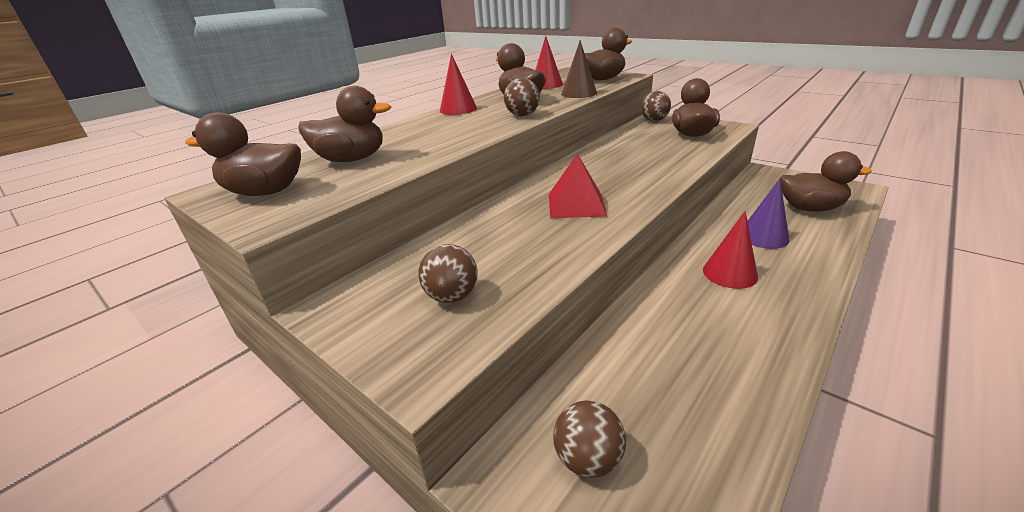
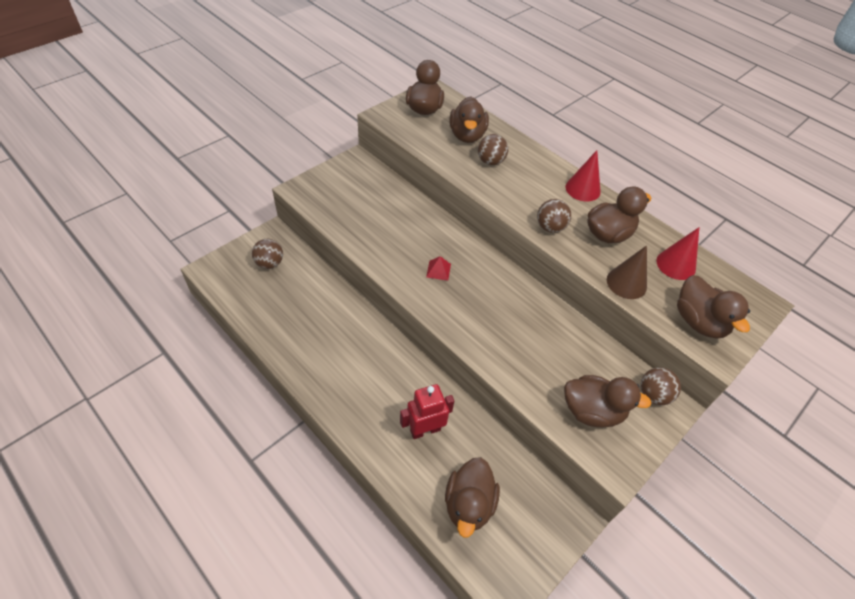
camera: 90 degrees right, 20 degrees up
brown ball [418,244,478,303] -> brown ball moved to [478,134,508,165]
red pyramid [549,153,607,218] -> red pyramid [426,256,451,281], size x0.54
red cone [703,211,758,289] -> none
purple cone [748,179,789,249] -> red robot [400,384,454,439]

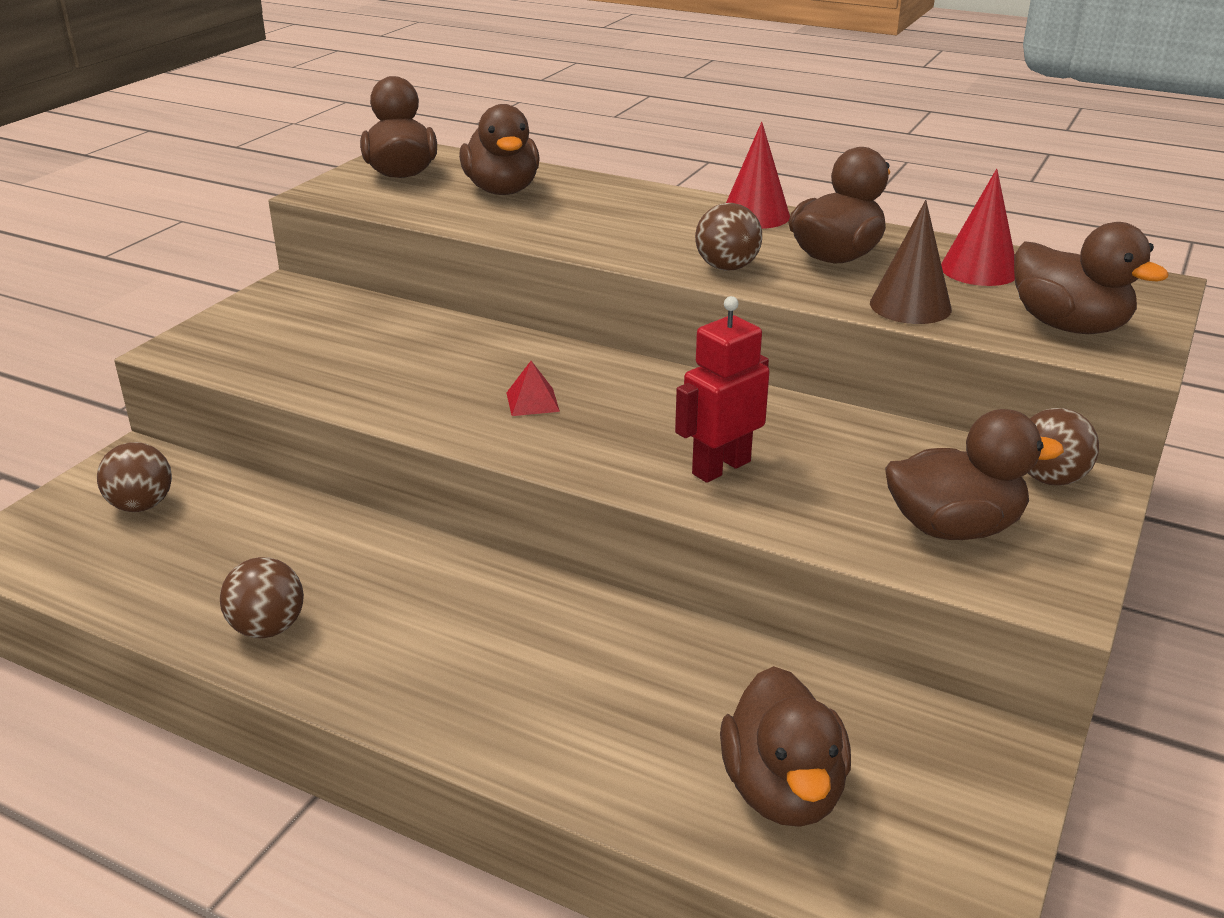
camera: 15 degrees left, 20 degrees down
red robot [400,384,454,439] -> red robot moved to [675,296,770,483]
brown ball [478,134,508,165] -> brown ball moved to [220,557,304,638]

